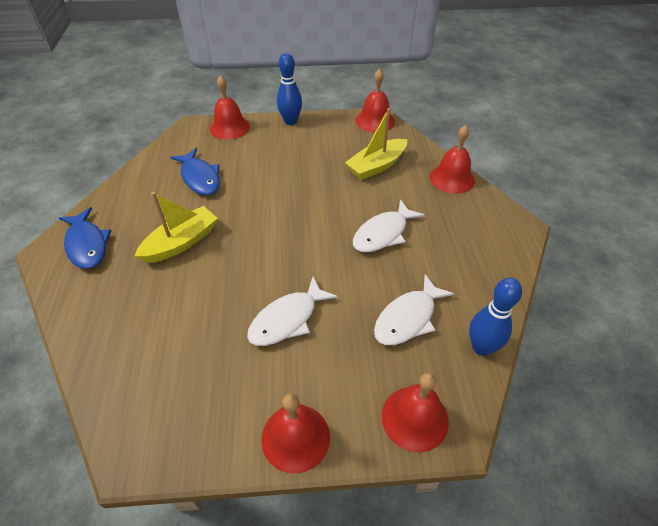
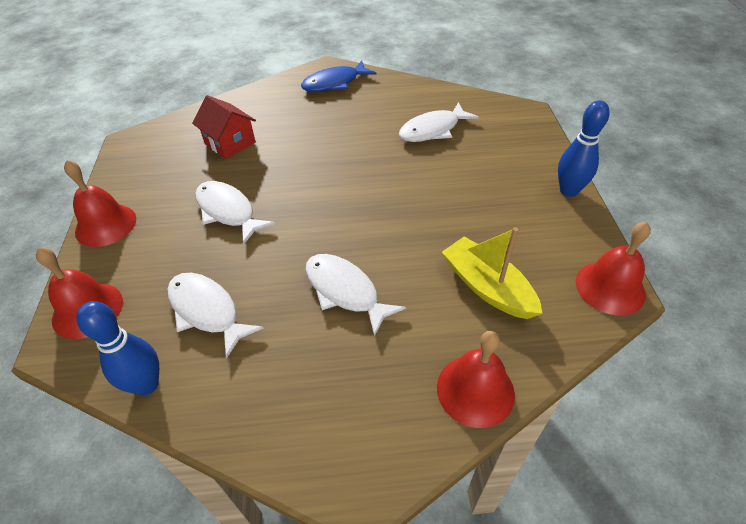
camera: 90 degrees right, 0 degrees up
yellow boat [135,192,218,263] -> none
blue fish [170,148,220,195] -> white fish [399,102,479,142]
red bell [210,75,250,140] -> none
none -> red house [192,95,256,159]

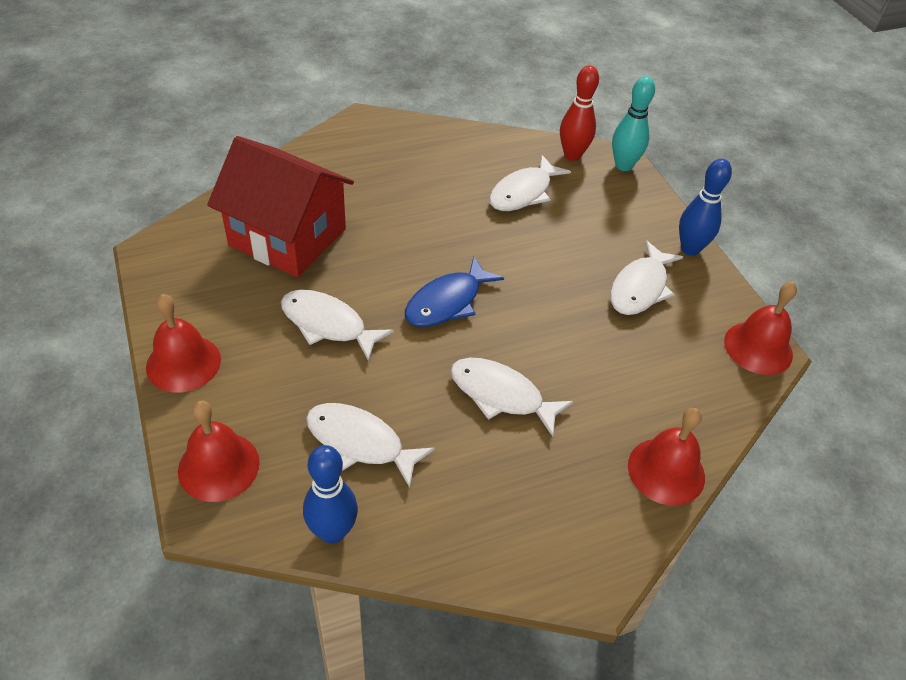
camera: 20 degrees left, 0 degrees up
red house [192,95,256,159] -> red house [207,136,354,277], size x1.82
blue fish [301,61,376,92] -> blue fish moved to [405,257,504,327]
yellow boat [442,227,542,319] -> none
none -> red bowling pin [560,66,599,161]
none -> white fish [610,240,683,315]
none -> turquoise bowling pin [612,76,655,171]

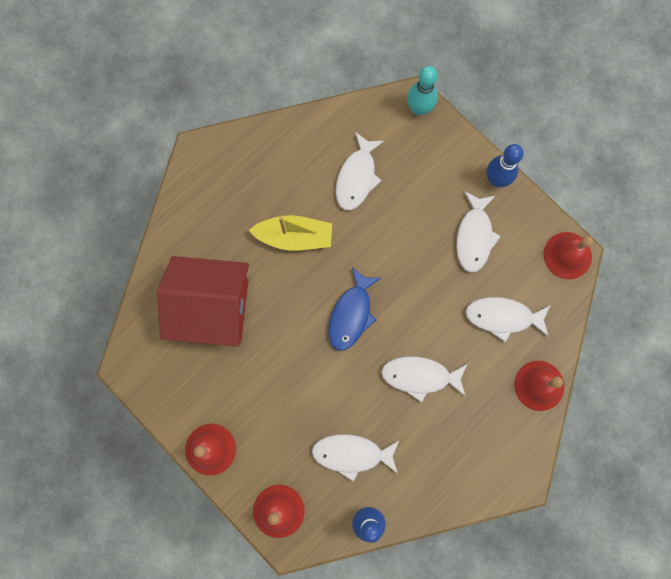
camera: 20 degrees left, 30 degrees up
white fish [281,290,394,362] -> white fish moved to [465,297,550,342]
red bowling pin [560,66,599,161] -> none
none -> yellow boat [248,215,332,251]

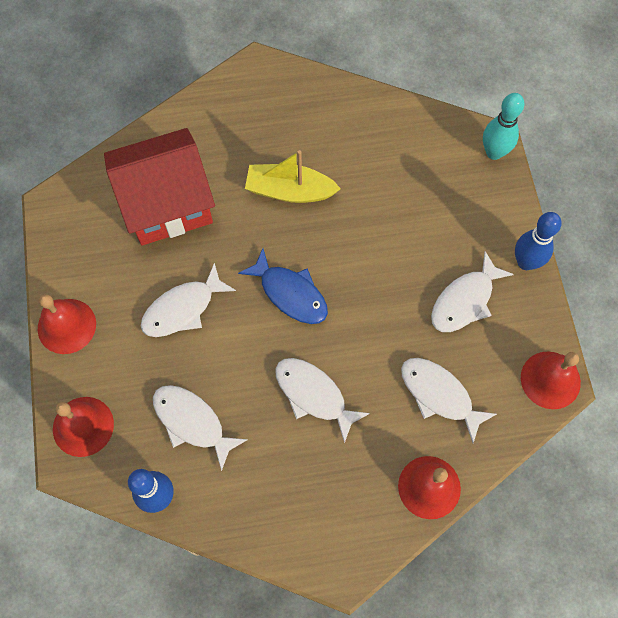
camera: 35 degrees right, 10 degrees down
red house [157,256,249,347] -> red house turned 60 degrees counterclockwise [104,128,215,245]
yellow boat [248,215,332,251] -> yellow boat turned 150 degrees clockwise [245,150,341,203]
blue fish [328,267,381,351] -> blue fish turned 105 degrees counterclockwise [238,248,328,324]
white fish [336,132,384,210] -> white fish moved to [141,263,236,337]

